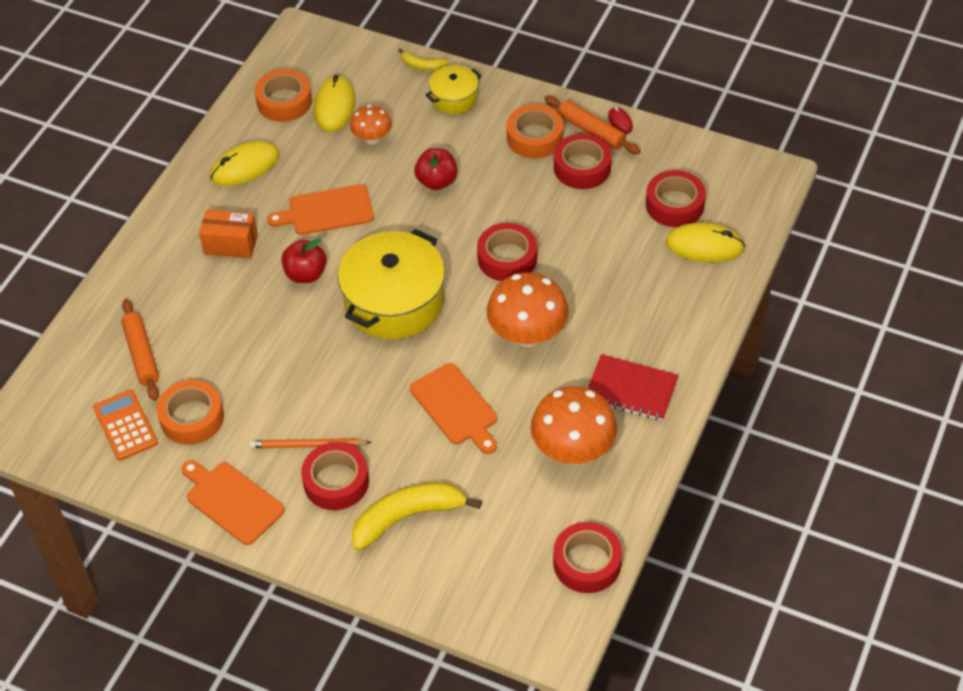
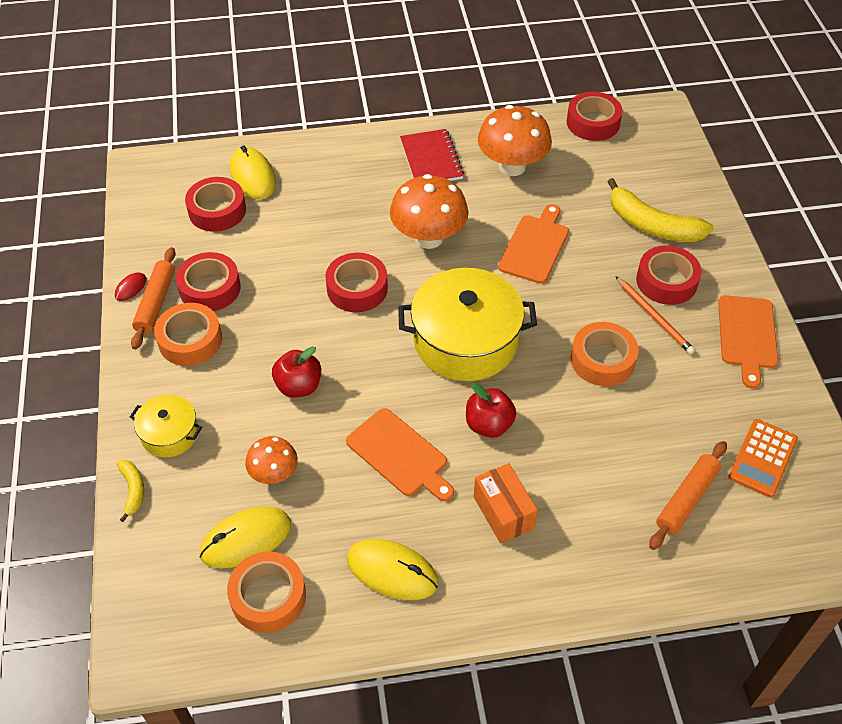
camera: 125 degrees left, 0 degrees up
orange tape [157,380,224,445] -> orange tape moved to [571,322,639,386]

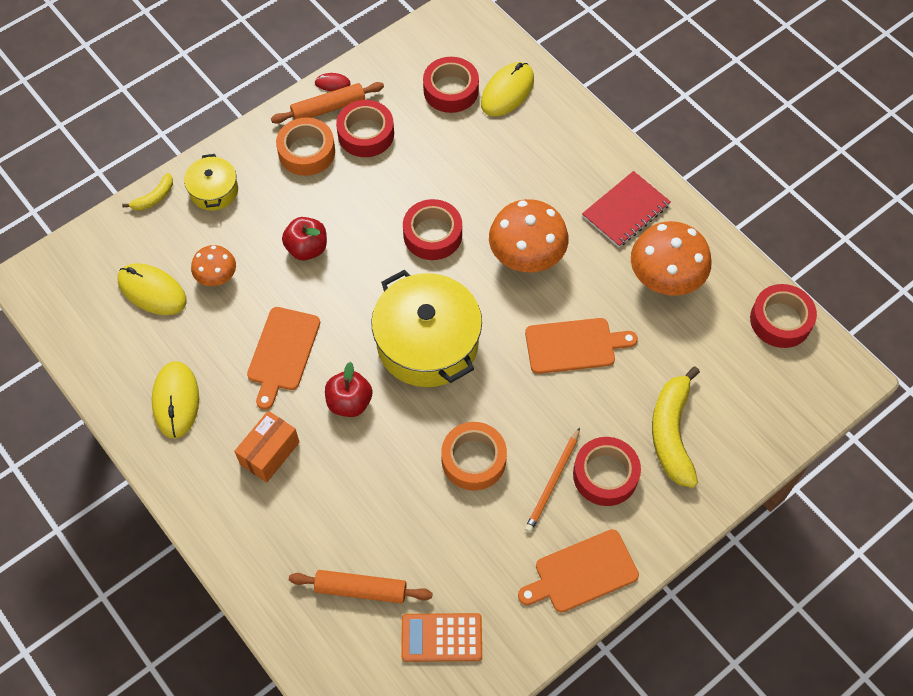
camera: 60 degrees right, 10 degrees up
orange tape [227,551,306,633] -> none

